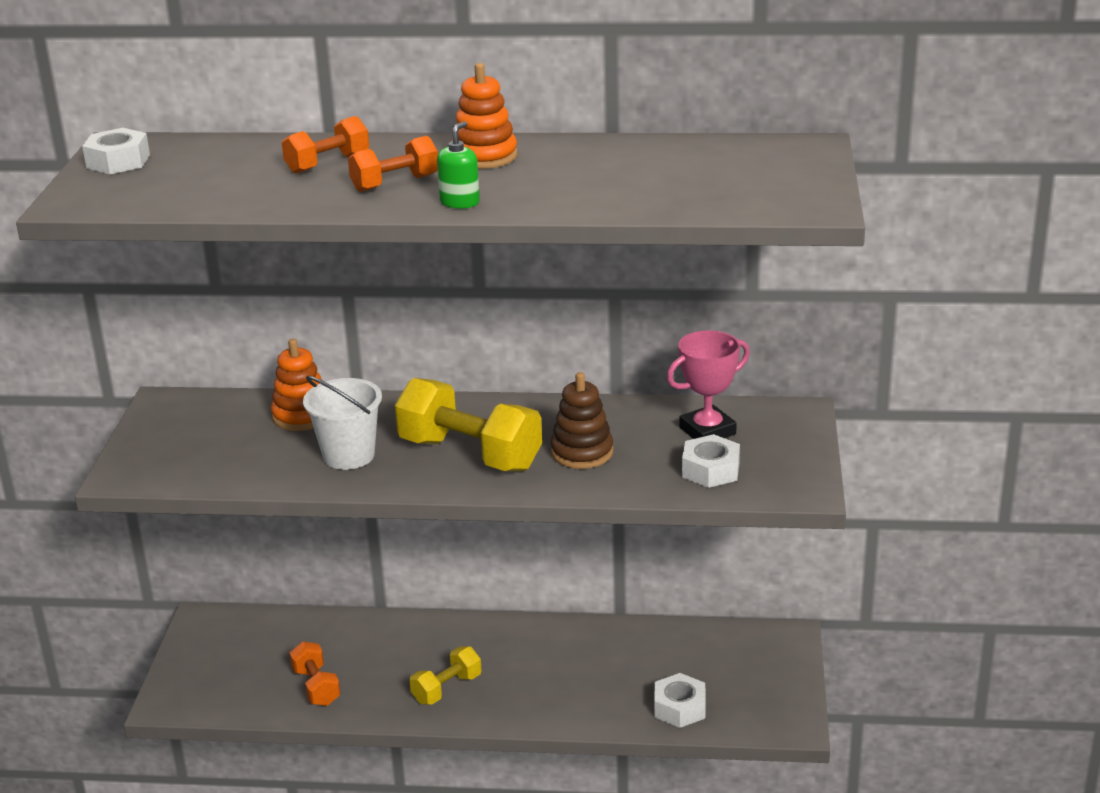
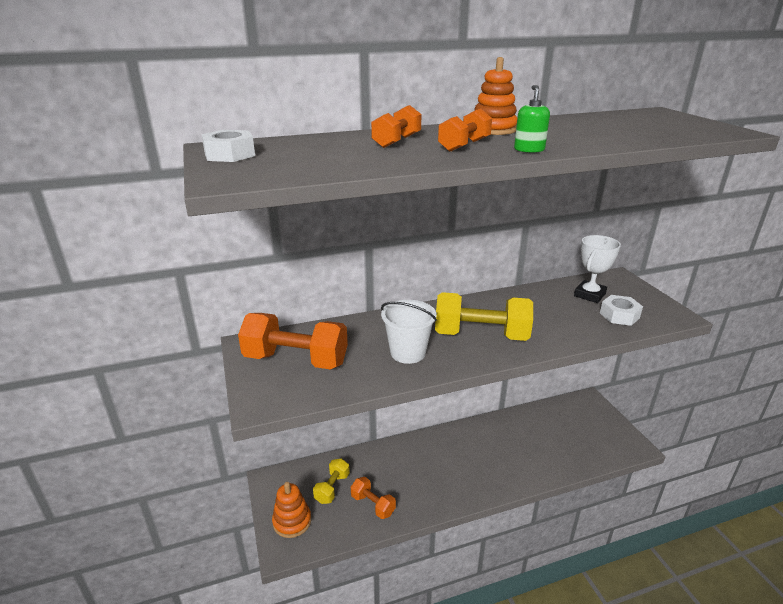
camera: 25 degrees left, 0 degrees up
orange stacking toy [271,339,322,431] -> orange stacking toy moved to [272,482,311,538]
yellow dumbbell [410,646,482,705] -> yellow dumbbell moved to [313,458,350,504]
brown stacking toy [551,372,613,469] -> none
white nut [654,673,706,728] -> none
pink trophy [667,330,750,439] -> white trophy [574,235,621,303]
none -> orange dumbbell [238,313,348,370]

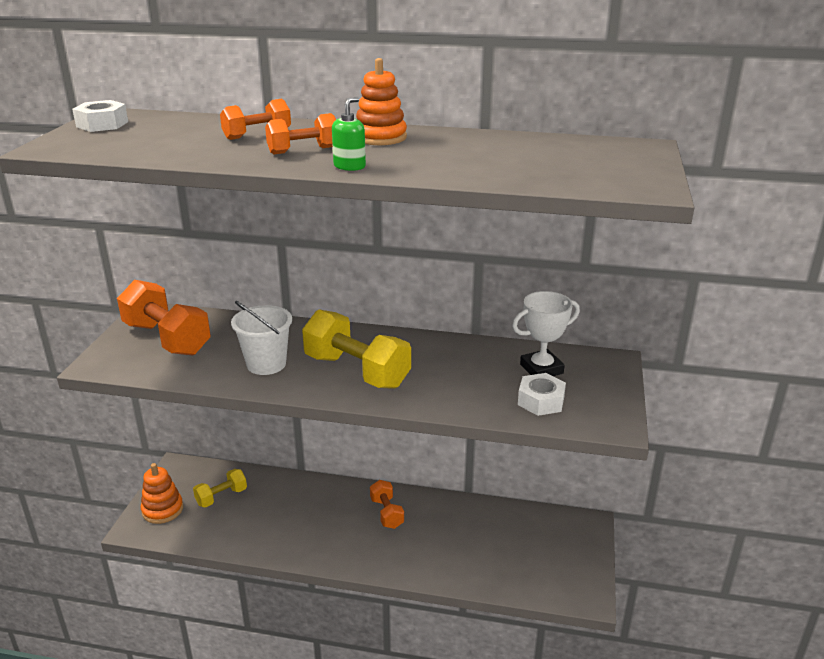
camera: 30 degrees right, 0 degrees up
orange dumbbell [351,477,396,519] -> orange dumbbell moved to [370,480,404,529]

